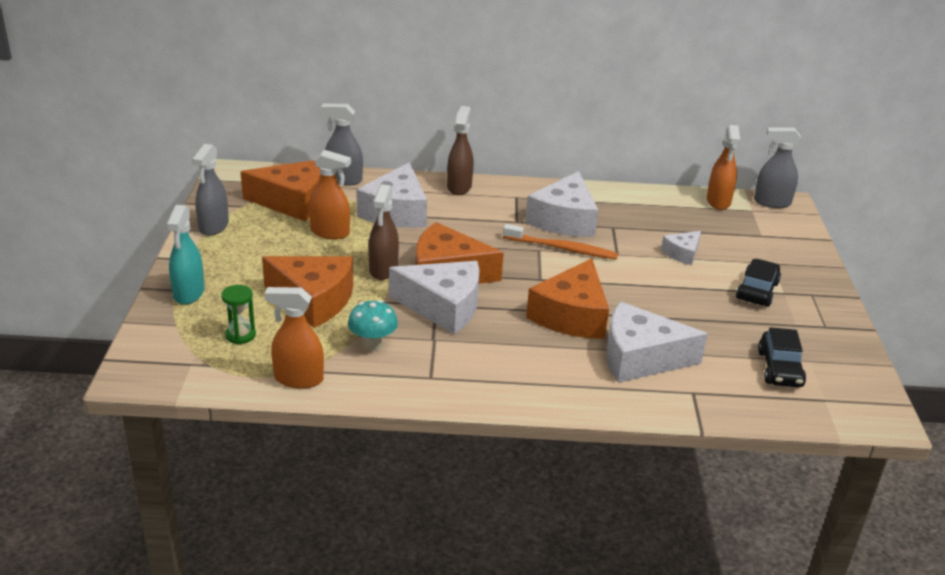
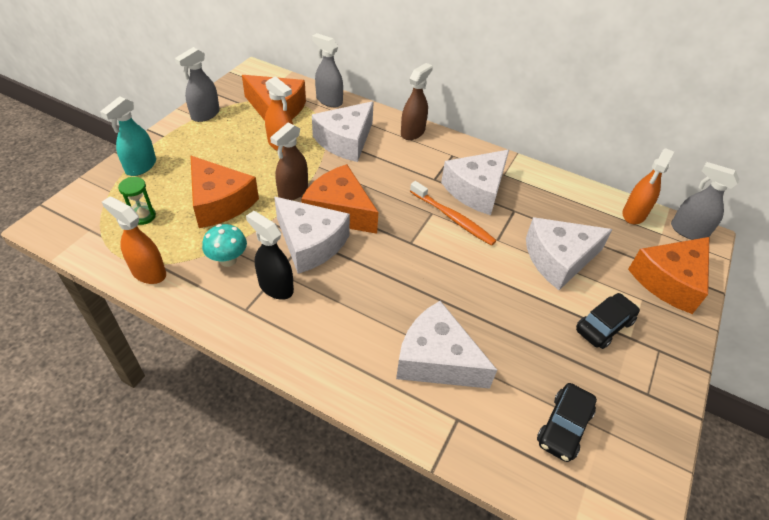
camera: 25 degrees right, 15 degrees up
orange cheese [526,258,609,339] -> orange cheese moved to [628,237,709,314]
white cheese [661,231,701,266] -> white cheese [526,217,613,290], size x1.94
none -> black spray bottle [246,211,294,300]

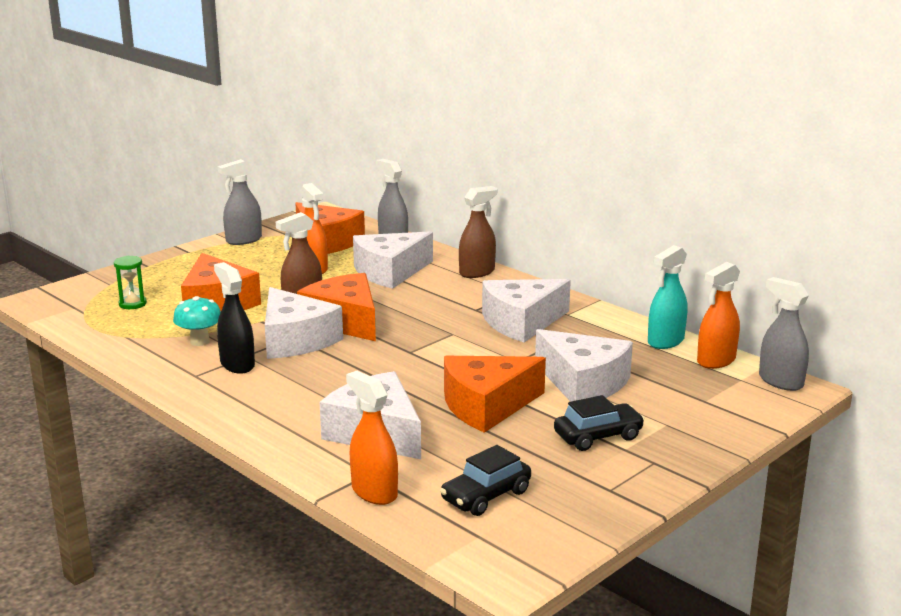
camera: 20 degrees right, 25 degrees down
turquoise spray bottle [100,96,156,176] -> turquoise spray bottle moved to [648,245,688,349]
orange spray bottle [102,196,166,284] -> orange spray bottle moved to [346,371,398,505]
orange toothbrush [410,181,496,246] -> none
white cheese [526,217,613,290] -> white cheese turned 135 degrees counterclockwise [535,329,633,402]
orange cheese [628,237,709,314] -> orange cheese moved to [444,356,546,433]

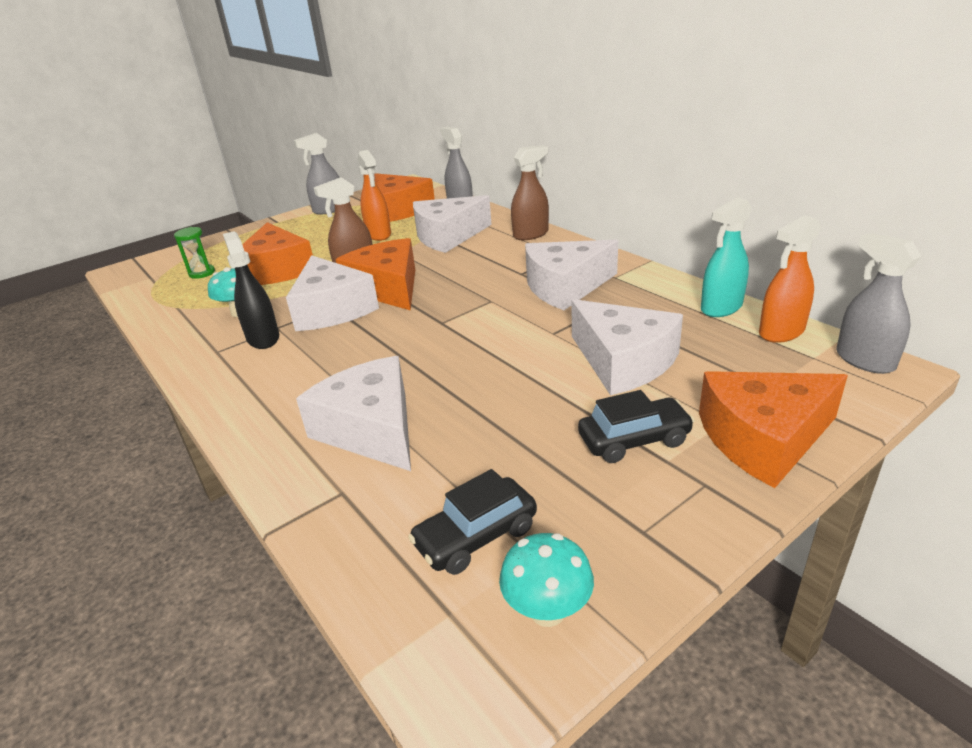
camera: 10 degrees right, 10 degrees up
orange spray bottle [346,371,398,505] -> none
orange cheese [444,356,546,433] -> orange cheese moved to [699,371,848,488]
none -> turquoise mushroom [499,533,594,627]

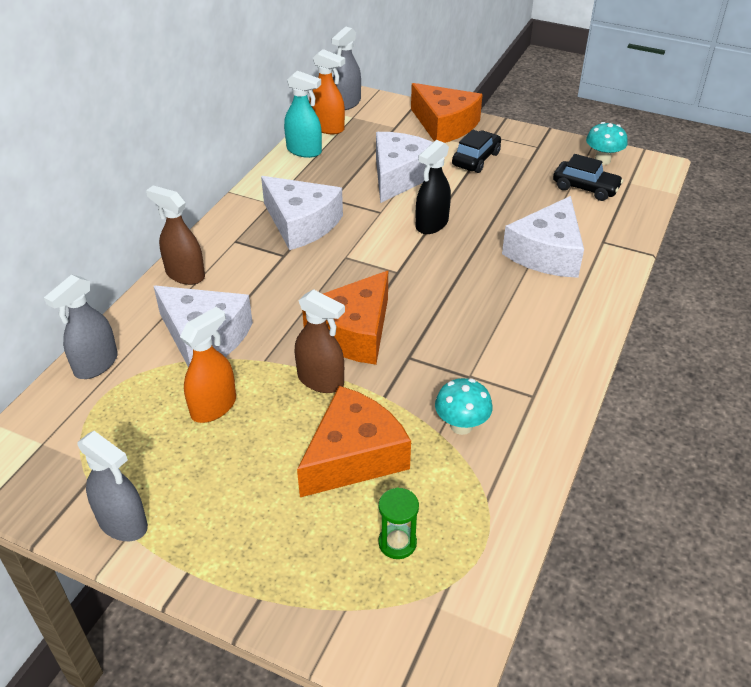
camera: 120 degrees left, 10 degrees up
black spray bottle [223,231,279,349] -> black spray bottle moved to [416,140,451,234]
white cheese [286,255,379,331] -> none
orange cheese [374,173,435,222] -> none
black car [578,390,695,463] -> black car turned 75 degrees clockwise [452,130,501,173]

